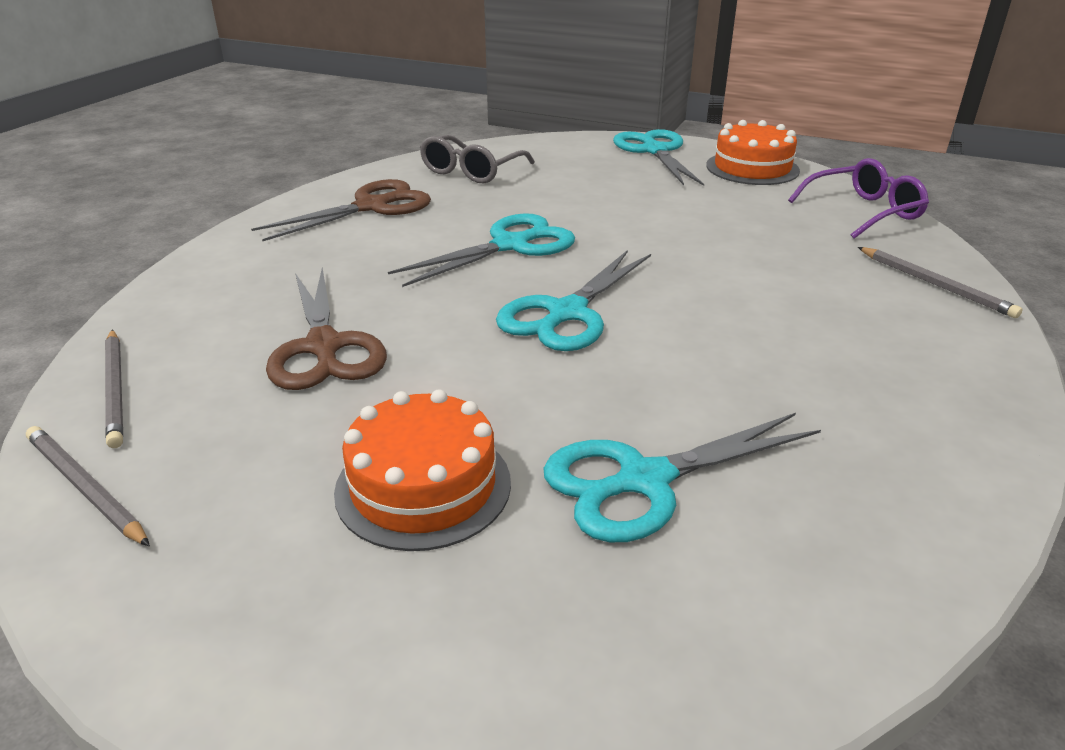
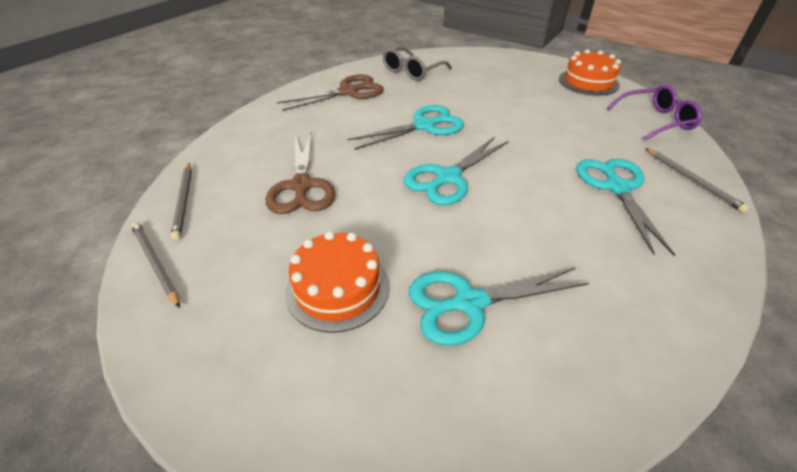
camera: 10 degrees right, 10 degrees up
turquoise scissors [613,129,704,186] -> turquoise scissors moved to [576,158,675,256]

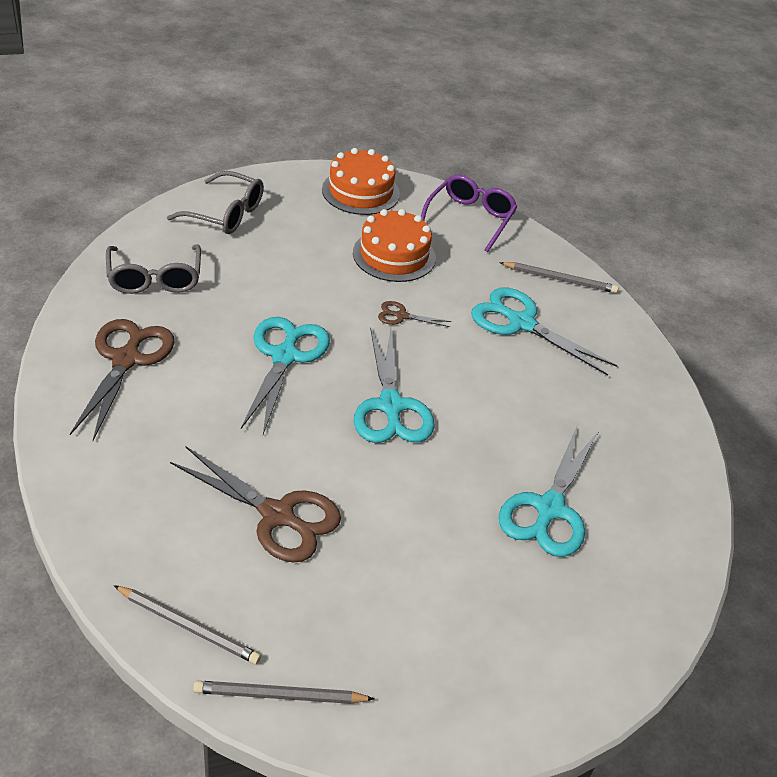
camera: 55 degrees left, 0 degrees up
orange cake [285,231,389,333] -> orange cake moved to [353,209,436,282]
none -> grey glasses [167,171,264,234]
none -> brown scissors [378,301,452,327]

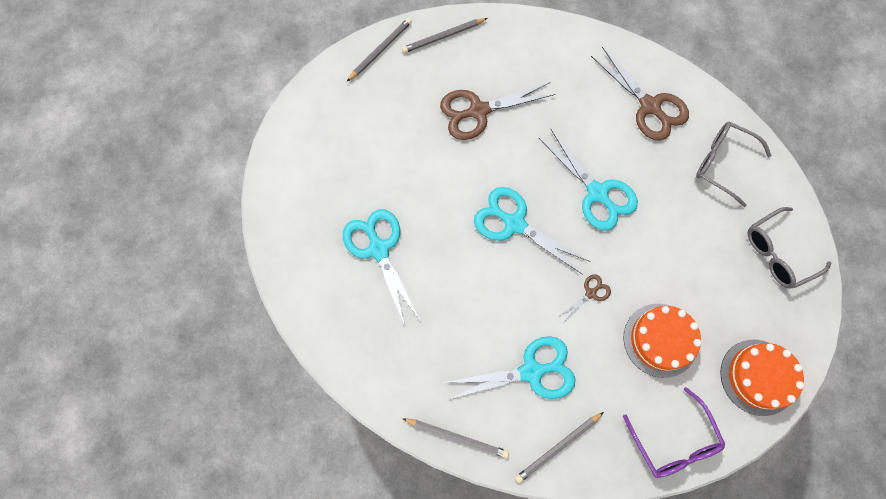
camera: 135 degrees right, 30 degrees up
none -> grey pencil [402,418,509,458]

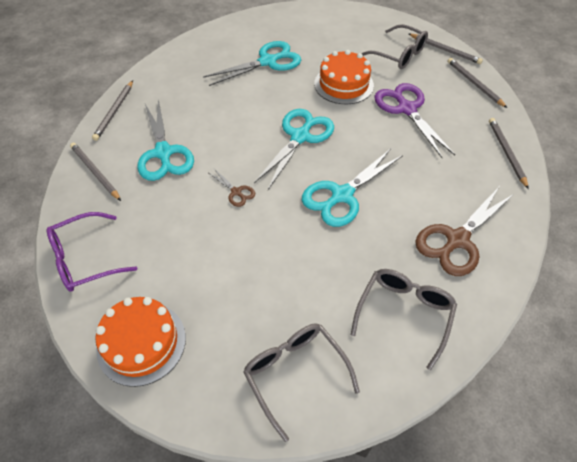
camera: 85 degrees right, 20 degrees down
brown scissors [440,82,556,140] -> purple scissors [374,83,455,158]
orange cake [623,304,702,378] -> orange cake moved to [314,50,374,104]
none -> grey glasses [361,24,428,69]
none -> grey pencil [489,118,529,189]

